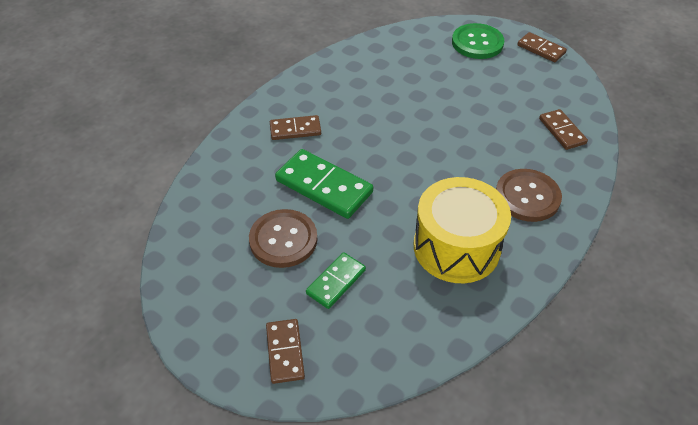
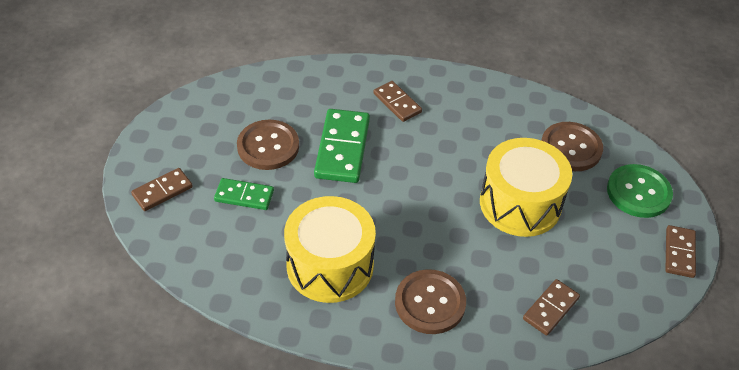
camera: 60 degrees right, 0 degrees up
none -> yellow drum [480,138,572,237]
none -> brown button [541,122,603,171]

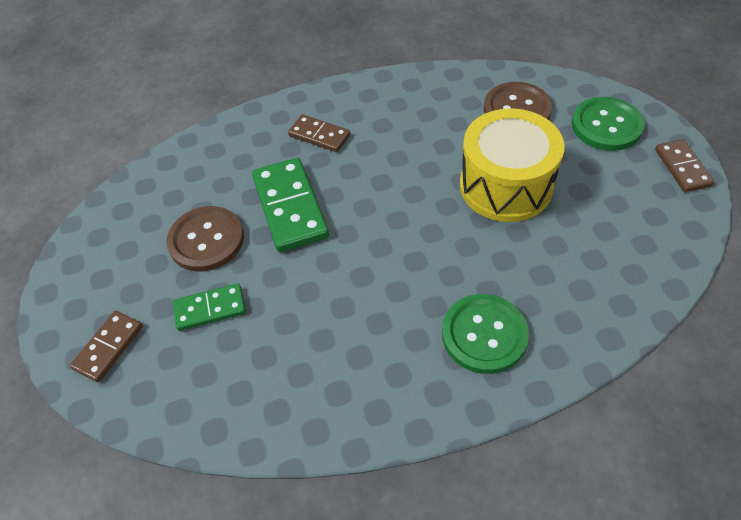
camera: 20 degrees left, 5 degrees up
yellow drum [284,196,376,303] -> none
brown button [395,269,466,334] -> green button [442,294,529,374]
brown domino [523,279,580,336] -> none

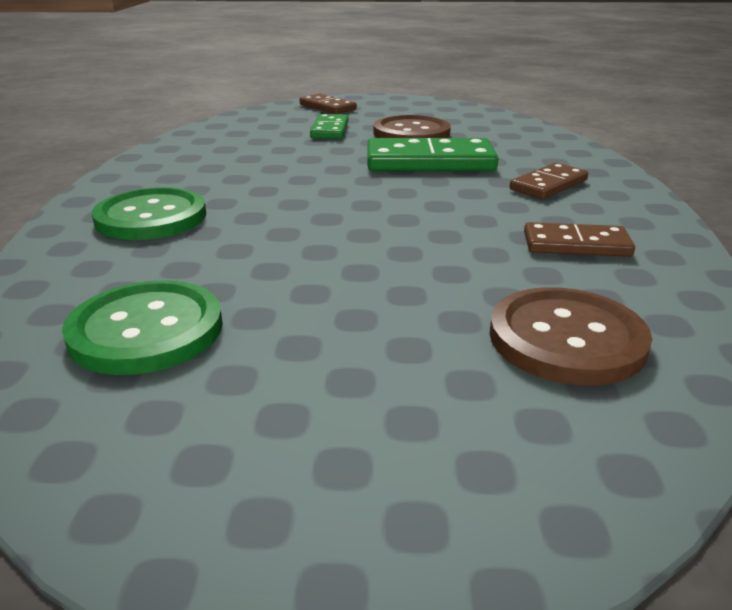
camera: 105 degrees right, 25 degrees down
yellow drum [460,108,564,222] -> none
green button [572,97,645,151] -> green button moved to [62,280,223,375]
brown domino [655,139,714,192] -> brown domino moved to [524,222,635,257]

